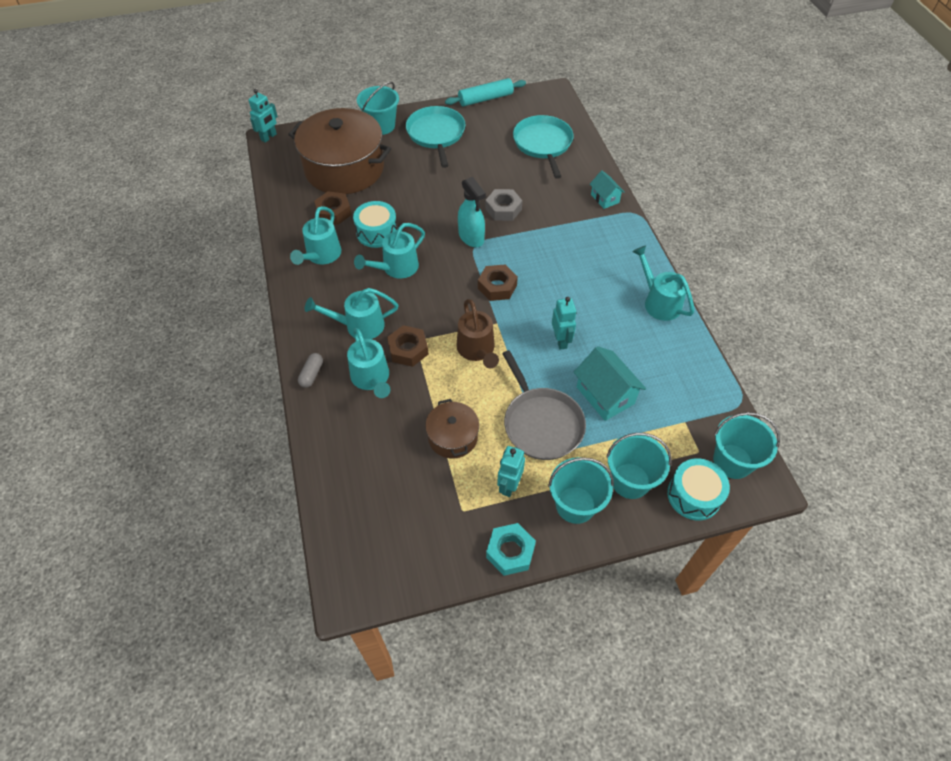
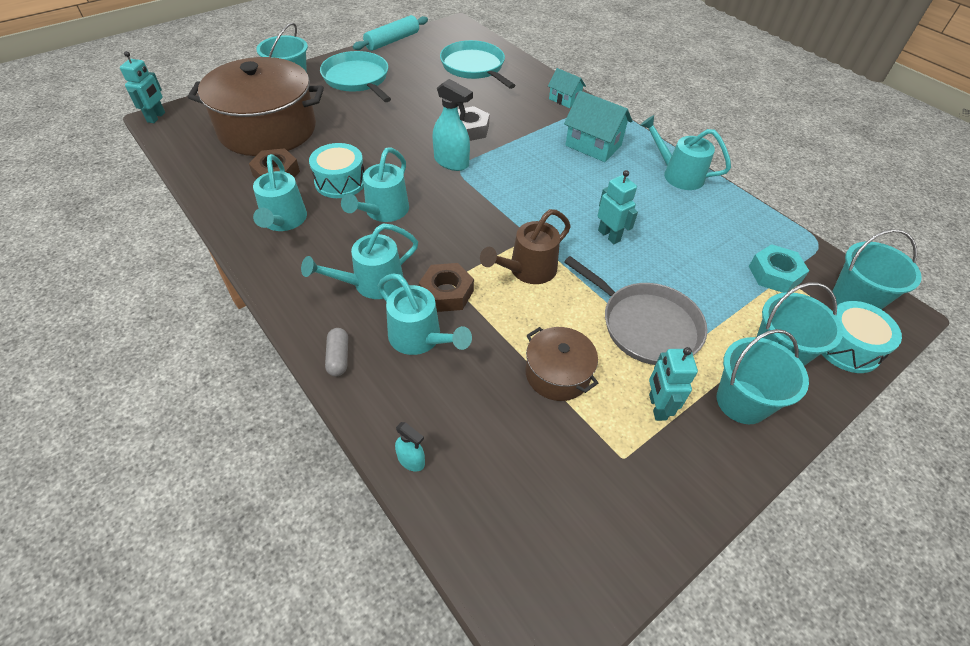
camera: 25 degrees left, 5 degrees down
brown watering can [456,299,499,369] -> brown watering can turned 90 degrees clockwise [480,209,571,284]
brown nut [478,265,518,301] -> none
turquoise nut [486,523,536,576] -> turquoise nut moved to [749,244,809,293]
turquoise house [574,346,646,421] -> turquoise house moved to [564,91,632,162]
none -> turquoise spray bottle [395,422,425,472]

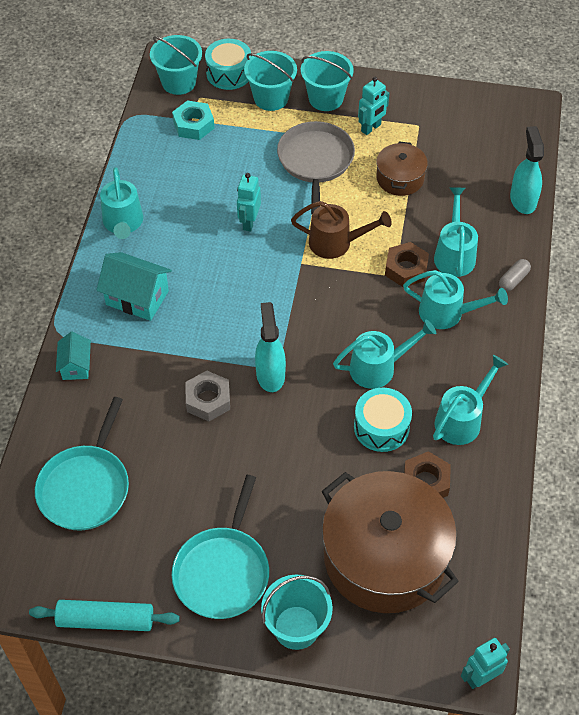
camera: 130 degrees left, 5 degrees up
turquoise spray bottle [395,422,425,472] -> turquoise spray bottle [510,126,544,214], size x1.90
turquoise house [564,91,632,162] -> turquoise house turned 60 degrees counterclockwise [96,252,172,321]

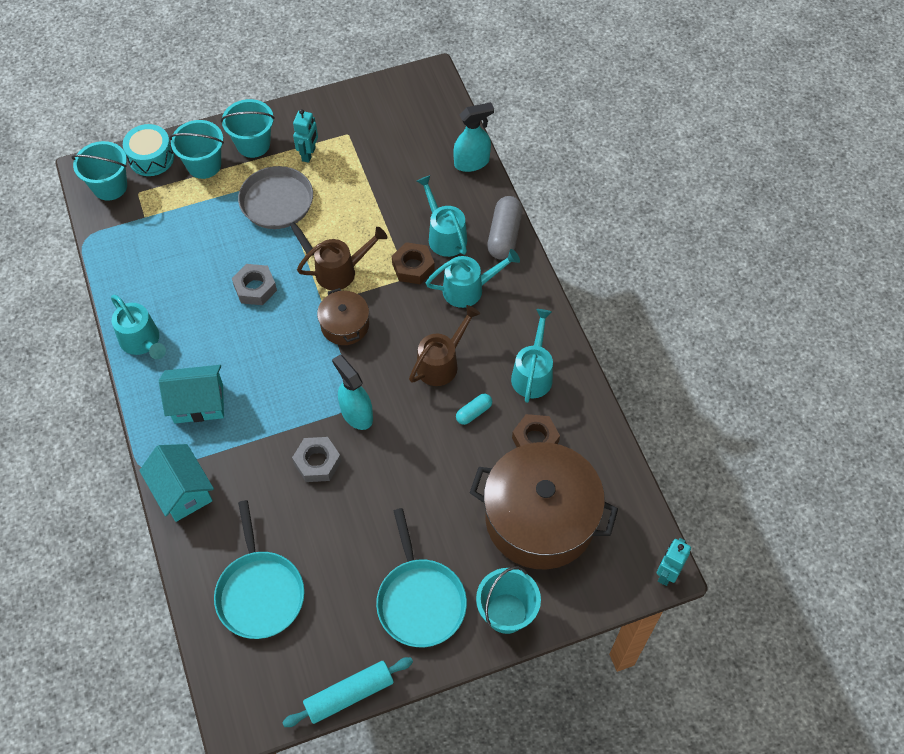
camera: 30 degrees left, 5 degrees up
turquoise house [56,332,91,380] -> turquoise house [139,444,214,522], size x1.64
turquoise nut [172,101,214,140] -> none
turquoise robot [237,173,261,232] -> grey nut [232,264,277,305]
turquoise watering can [333,320,436,389] -> brown watering can [409,305,480,386]
turquoise drum [354,388,412,452] -> turquoise capsule [456,393,492,425]
brown pot [376,141,428,196] -> brown pot moved to [317,288,369,345]
grey capsule [499,259,531,291] -> grey capsule [487,196,522,260], size x1.83
turquoise spray bottle [510,126,544,214] -> turquoise spray bottle turned 105 degrees clockwise [453,102,494,172]

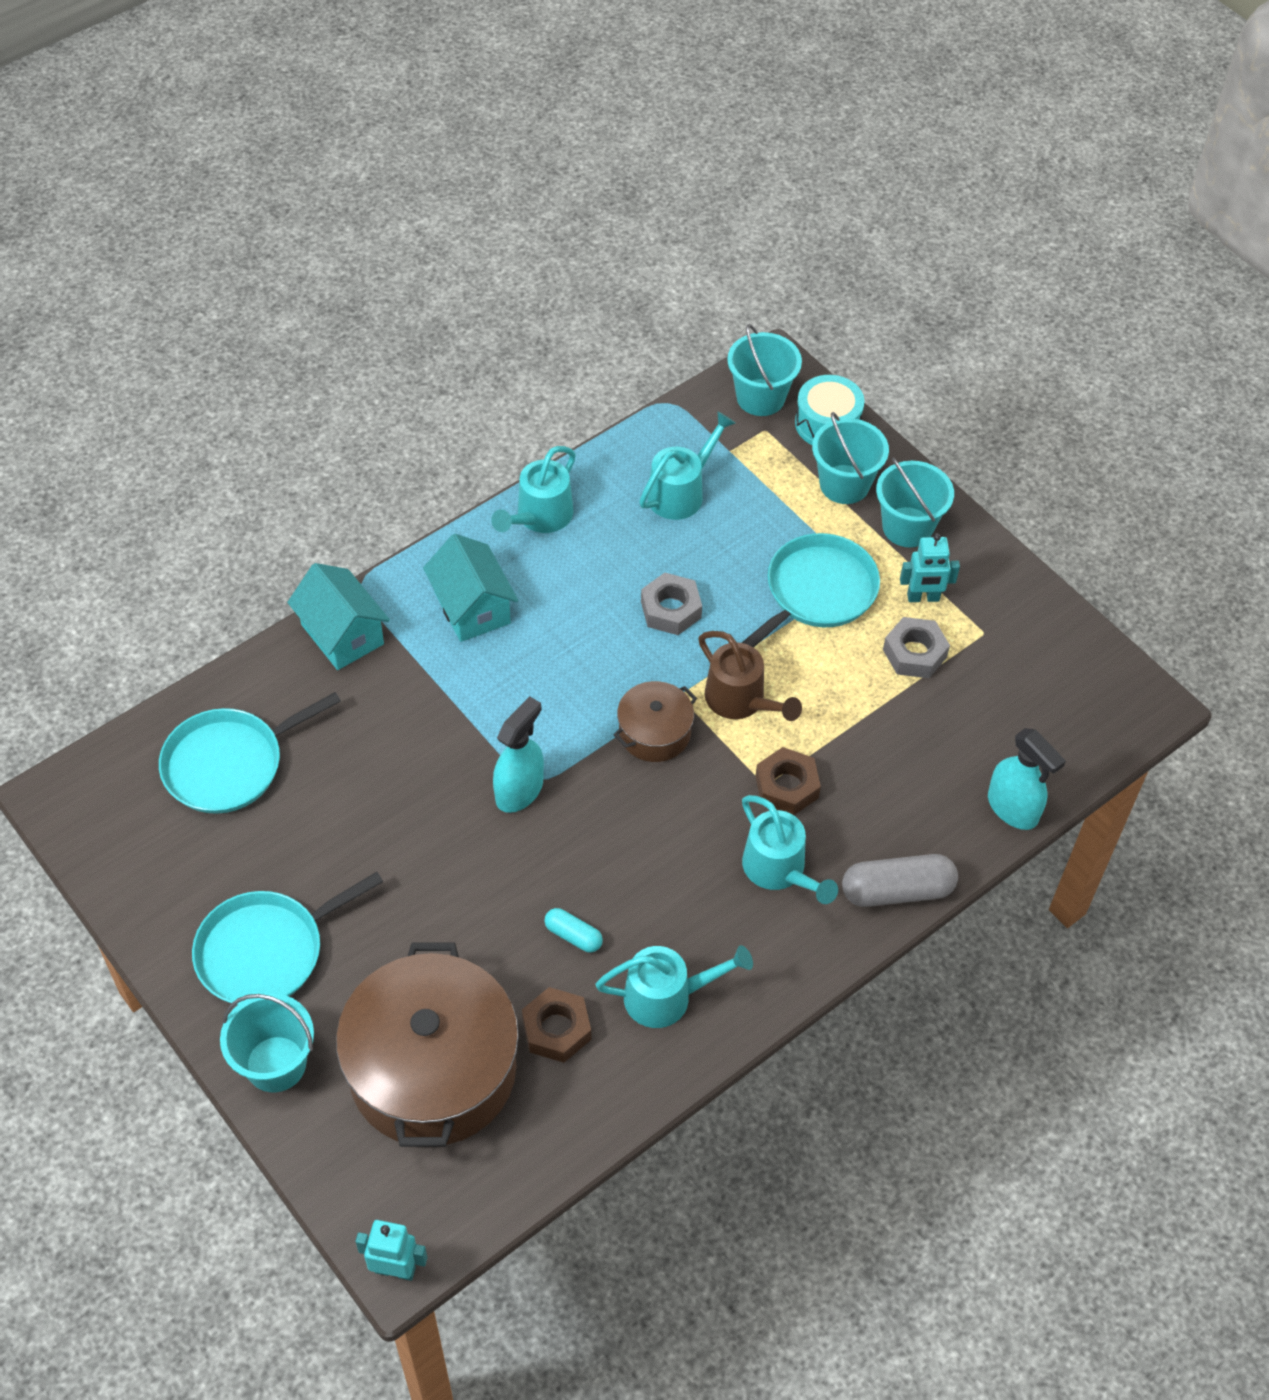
camera: 70 degrees right, 5 degrees down
turquoise house [139,444,214,522] -> turquoise house turned 75 degrees counterclockwise [287,563,390,670]
grey pan [238,166,314,255] -> turquoise pan [742,533,880,648]
turquoise rolling pin [282,657,413,727] -> none
grey nut [292,437,341,482] -> grey nut moved to [883,617,950,678]
brown watering can [409,305,480,386] -> none
turquoise watering can [417,175,467,257] -> turquoise watering can moved to [639,411,736,520]

